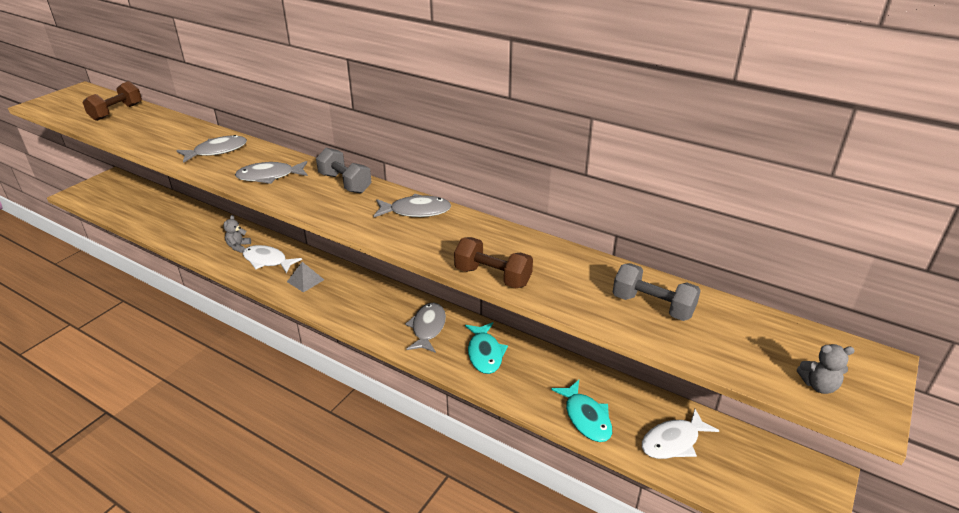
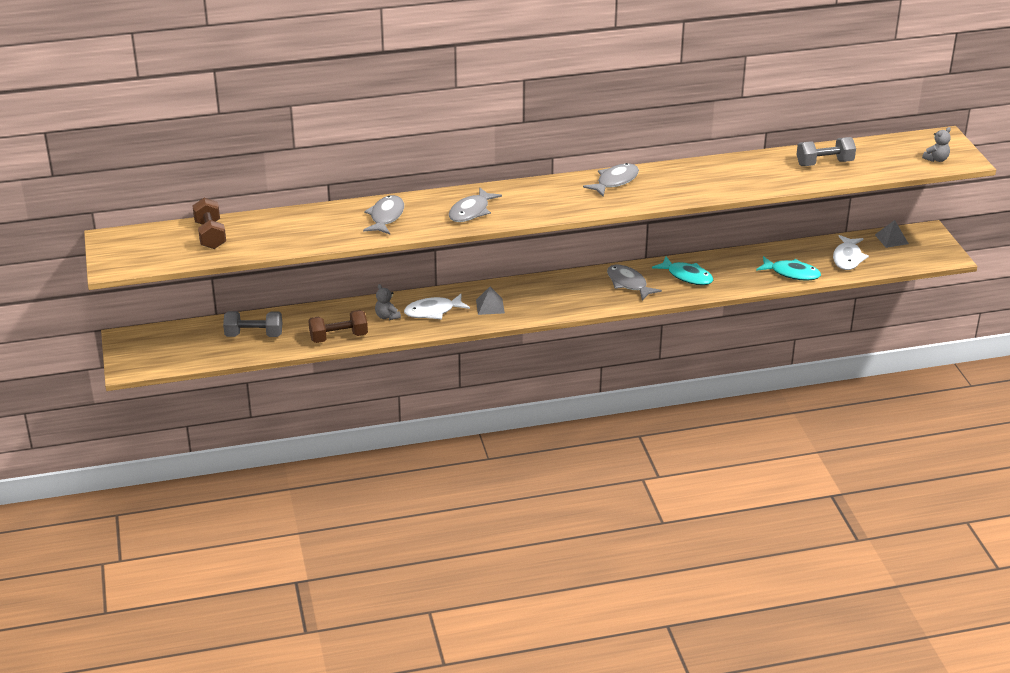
camera: 45 degrees left, 0 degrees up
grey dumbbell [316,148,372,194] -> grey dumbbell moved to [223,311,282,337]
brown dumbbell [454,237,533,288] -> brown dumbbell moved to [308,310,368,343]
none -> grey pyramid [875,220,909,248]

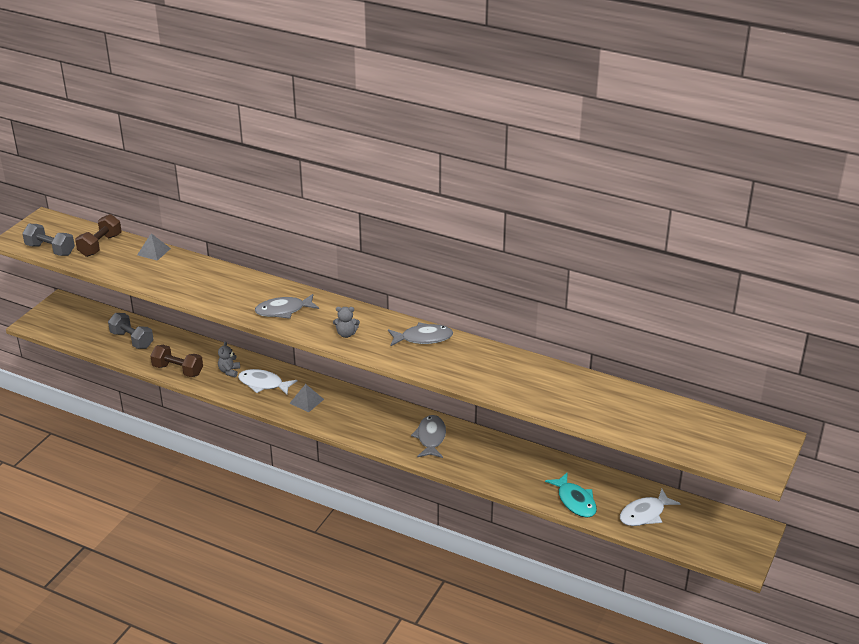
camera: 40 degrees right, 0 degrees up
grey fish [363,195,404,234] -> none
turquoise fish [652,256,713,285] -> none
grey dumbbell [796,137,856,166] -> grey dumbbell moved to [22,224,75,256]
grey pyramid [875,220,909,248] -> grey pyramid moved to [137,233,171,261]
grey teddy bear [922,127,951,162] -> grey teddy bear moved to [333,307,360,338]

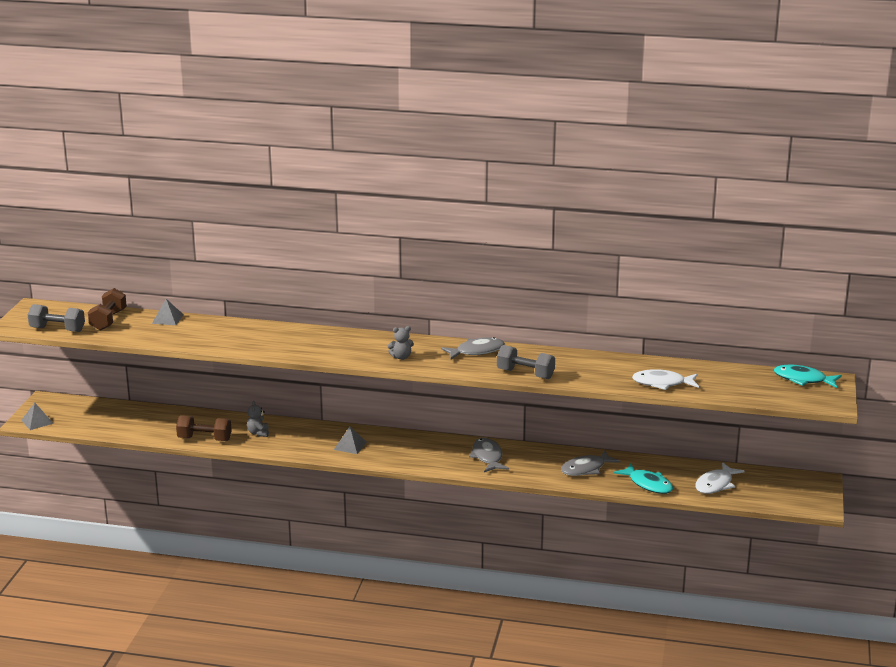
camera: 15 degrees left, 10 degrees down
grey dumbbell [108,313,154,349] -> grey dumbbell moved to [497,345,555,379]
white fish [238,369,297,395] -> white fish moved to [632,369,699,390]
grey fish [255,294,319,319] -> grey fish moved to [561,451,621,476]
none -> grey pyramid [21,403,54,430]
none -> turquoise fish [774,364,842,388]

